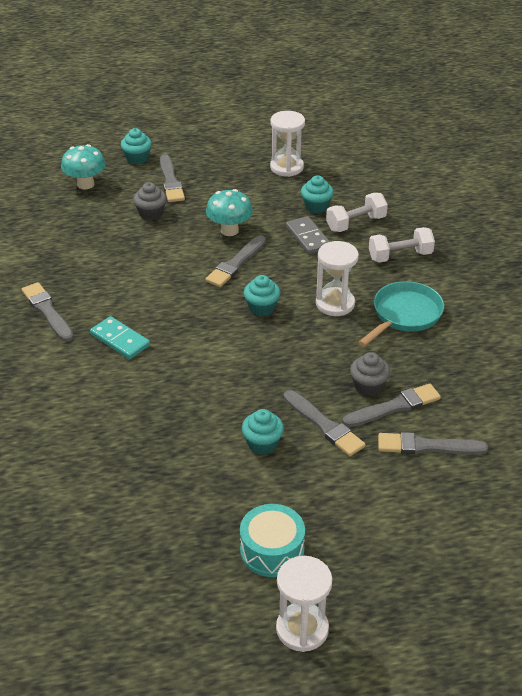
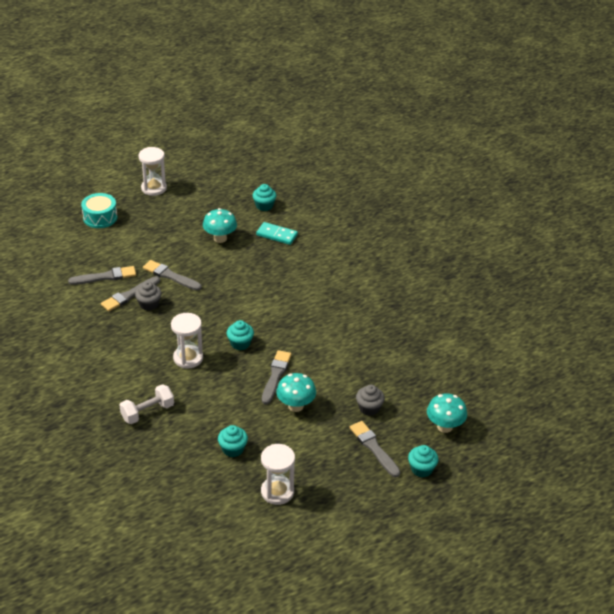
camera: 160 degrees right, 0 degrees up
grey brush [22,282,74,342] -> none
turquoise domino [90,316,150,359] -> turquoise domino moved to [256,222,298,245]
turquoise drum [240,504,305,577] -> turquoise drum moved to [81,193,117,228]
turquoise cupcake [242,409,284,455] -> turquoise cupcake moved to [253,184,276,211]
grey domino [286,216,330,254] -> none
white dumbbell [326,193,388,232] -> none
turquoise pan [358,281,444,347] -> none
none -> turquoise mushroom [203,208,237,243]

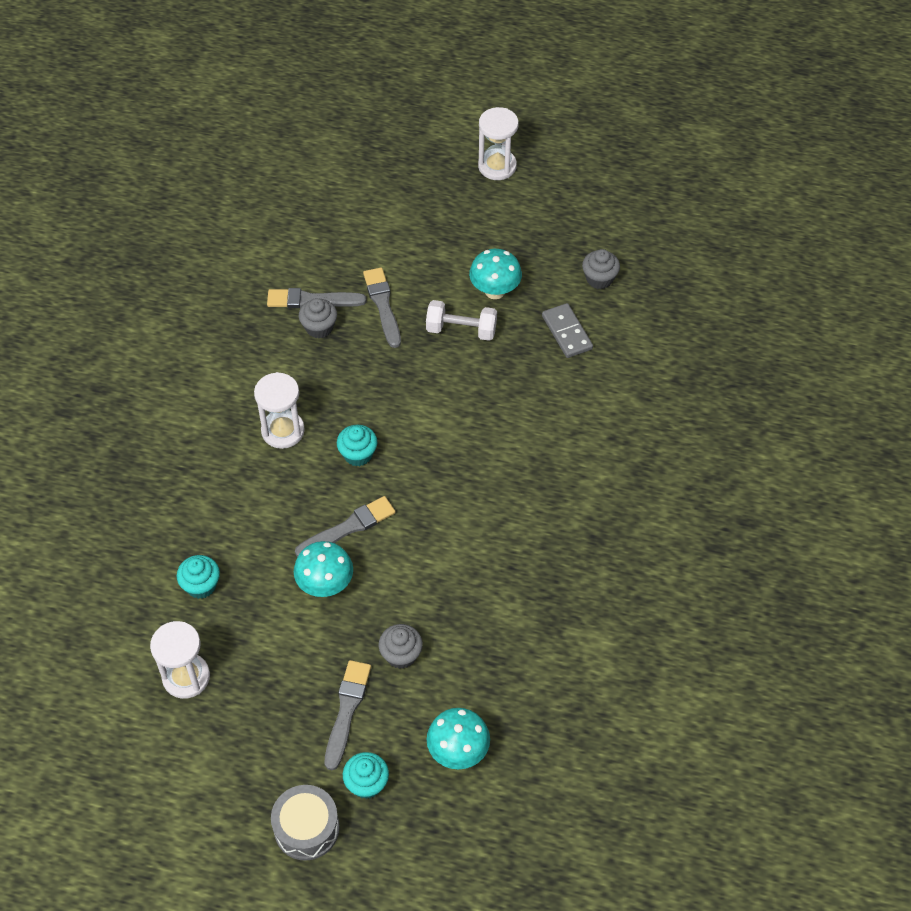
camera: 45 degrees right, 15 degrees up
grey brush [68,266,136,285] -> none
turquoise drum [81,193,117,228] -> none
white dumbbell [120,384,174,424] -> white dumbbell moved to [426,300,497,341]
turquoise cupcake [253,184,276,211] -> grey cupcake [582,249,620,289]
turquoise domino [256,222,298,245] -> grey domino [542,303,593,358]
none -> grey drum [271,785,340,861]

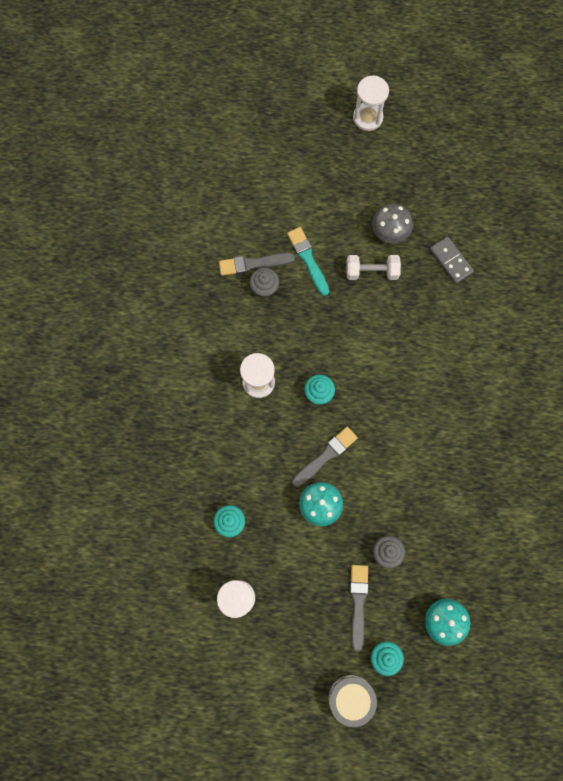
camera: 10 degrees left, 20 degrees up
grey brush [363,267,401,348] -> turquoise brush [287,227,329,296]
turquoise mushroom [469,249,522,299] -> grey mushroom [372,204,413,243]
grey cupcake [582,249,620,289] -> none

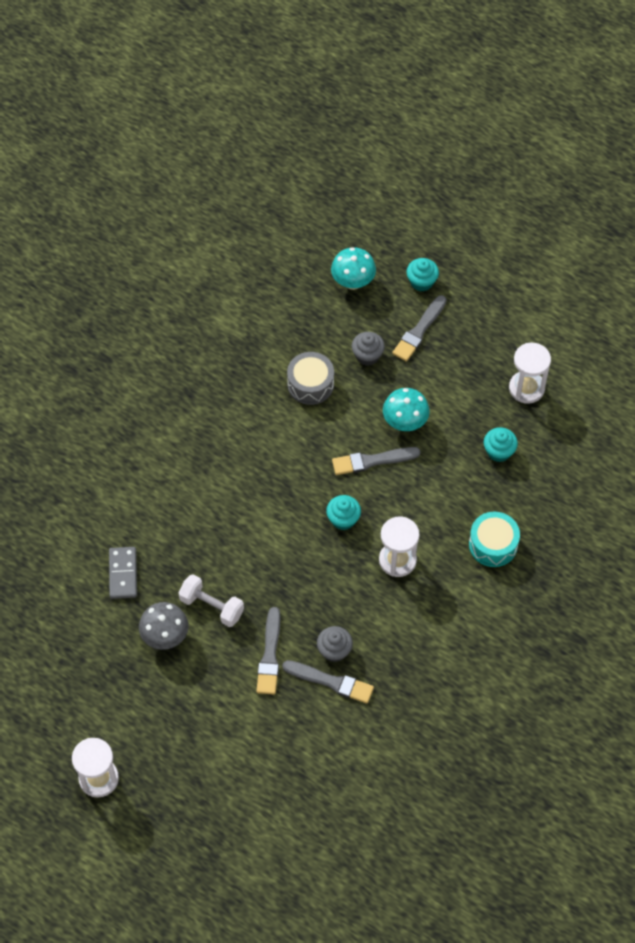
camera: 150 degrees left, 15 degrees down
turquoise brush [287,227,329,296] -> grey brush [256,607,280,695]
grey drum [328,674,377,727] -> grey drum moved to [287,352,334,405]
none -> turquoise drum [469,512,520,567]

